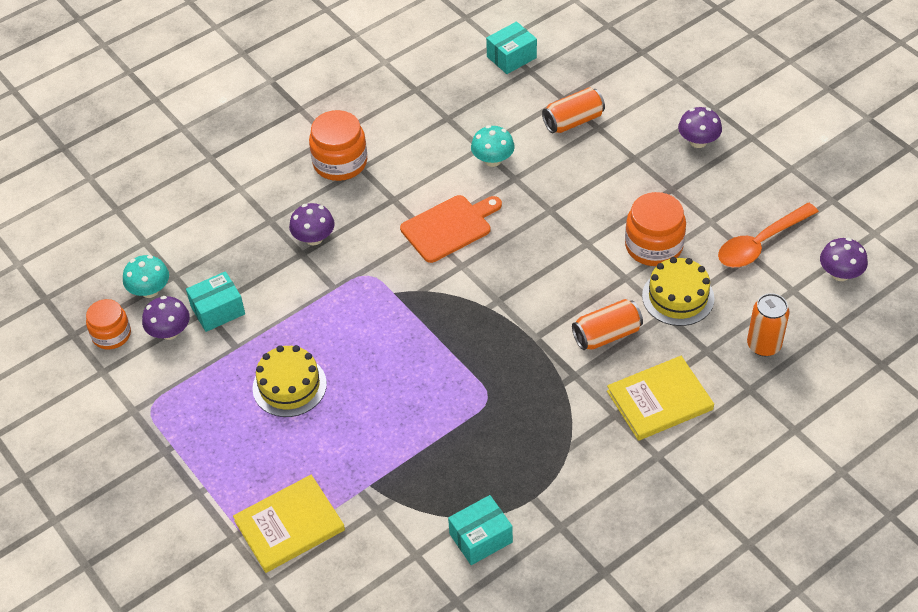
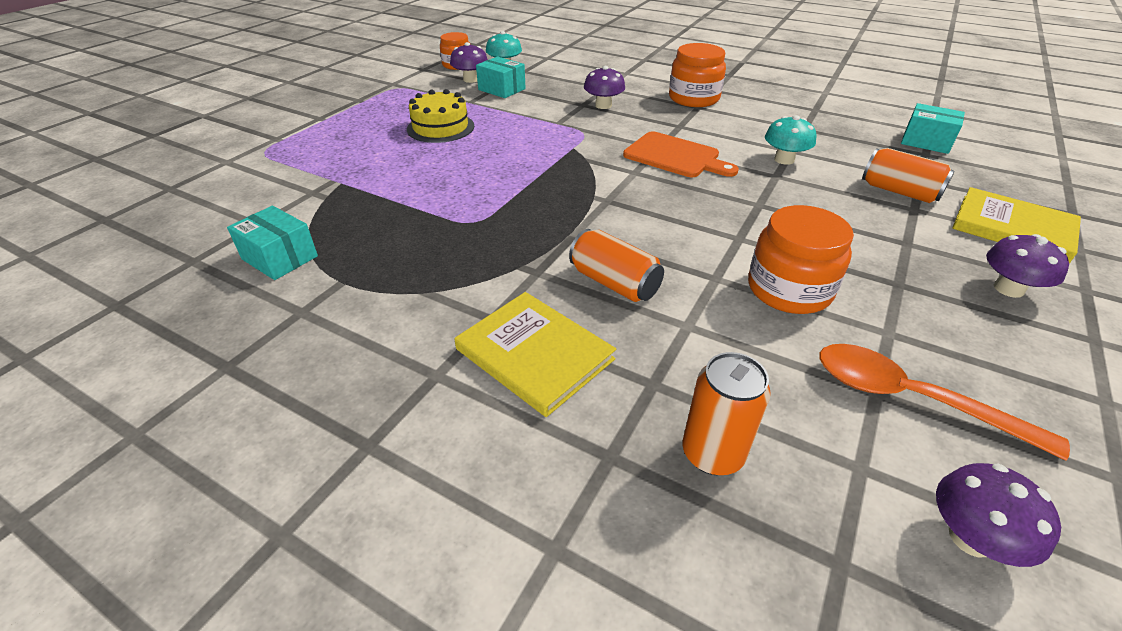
camera: 65 degrees right, 10 degrees down
yellow book [233,475,345,573] -> yellow book moved to [952,187,1081,263]
yellow cake [642,257,714,326] -> none

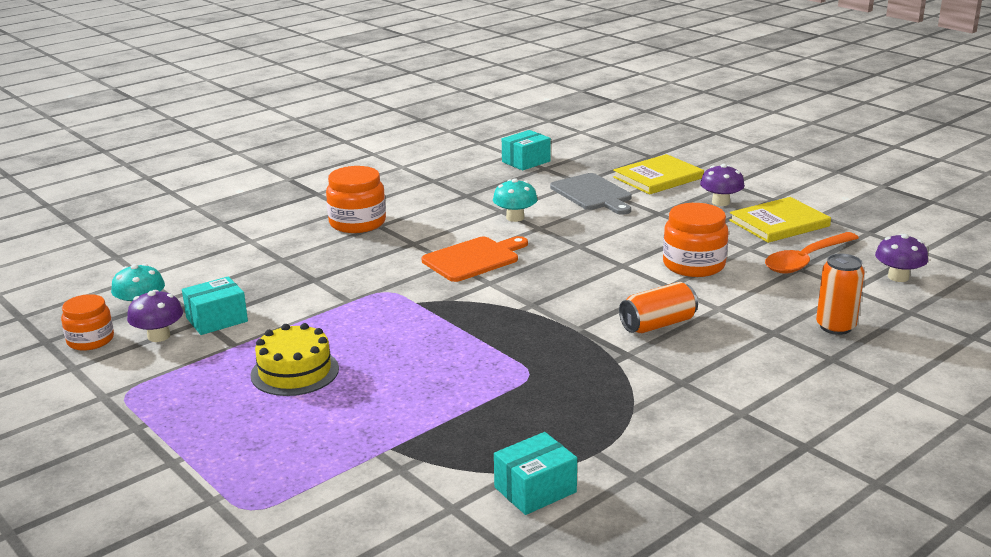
camera: 70 degrees left, 15 degrees down
yellow book [454,292,616,417] -> yellow book moved to [729,197,831,243]
purple mushroom [584,66,625,109] -> none
orange can [862,148,955,203] -> grey cutting board [550,173,632,215]

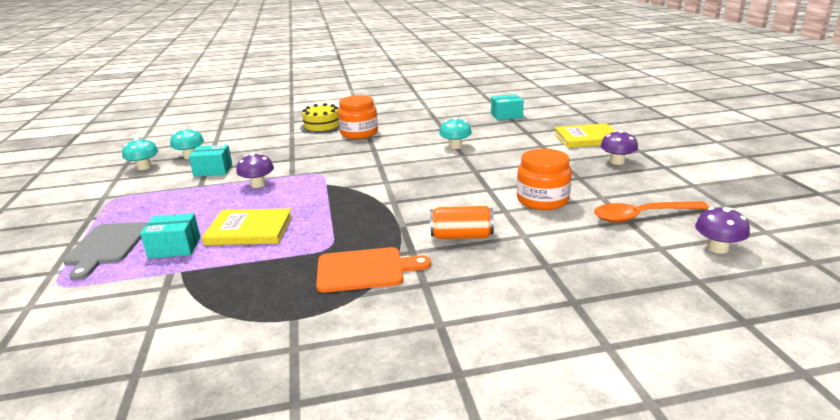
camera: 30 degrees right, 0 degrees up
orange jar [61,294,114,350] -> turquoise mushroom [122,138,158,170]
purple mushroom [127,290,183,342] -> purple mushroom moved to [236,153,274,188]
yellow cake [250,323,339,396] -> yellow cake moved to [300,103,340,134]
orange cutting board [422,236,528,282] -> orange cutting board moved to [316,247,431,293]
turquoise box [494,432,577,515] -> turquoise box moved to [140,213,200,259]
grey cutting board [550,173,632,215] -> grey cutting board moved to [63,222,147,280]
yellow book [729,197,831,243] -> yellow book moved to [202,208,292,245]
orange can [816,254,864,335] -> none

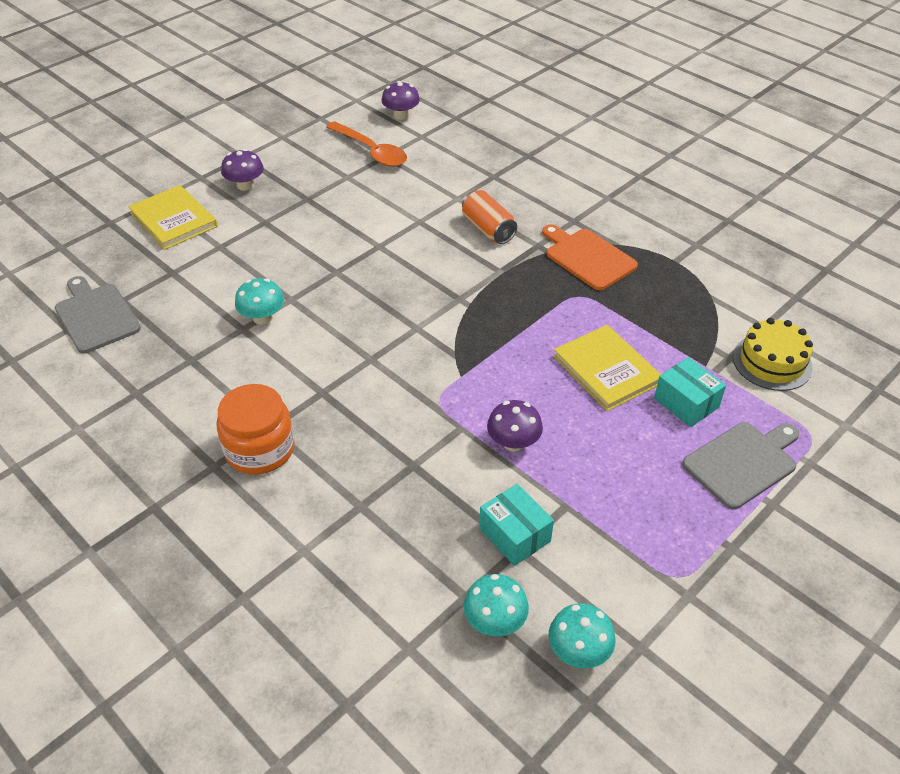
camera: 125 degrees left, 20 degrees up
yellow cake [300,103,340,134] -> yellow cake moved to [733,318,813,391]
turquoise box [491,94,524,120] -> grey cutting board [55,276,141,353]
orange jar [517,149,572,210] -> none

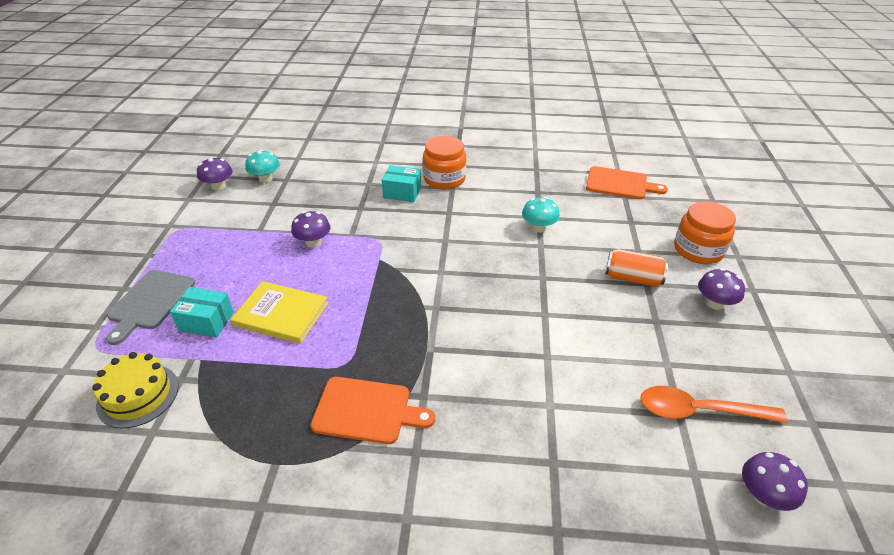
camera: 140 degrees right, 5 degrees down
grey cutting board [55,276,141,353] -> orange cutting board [586,166,668,199]
yellow book [128,185,218,250] -> orange jar [674,201,736,264]
orange can [462,190,517,244] -> orange can moved to [605,249,669,287]
turquoise box [479,484,554,566] -> turquoise box moved to [382,165,421,202]
turquoise mushroom [548,603,616,668] -> purple mushroom [197,157,233,190]

